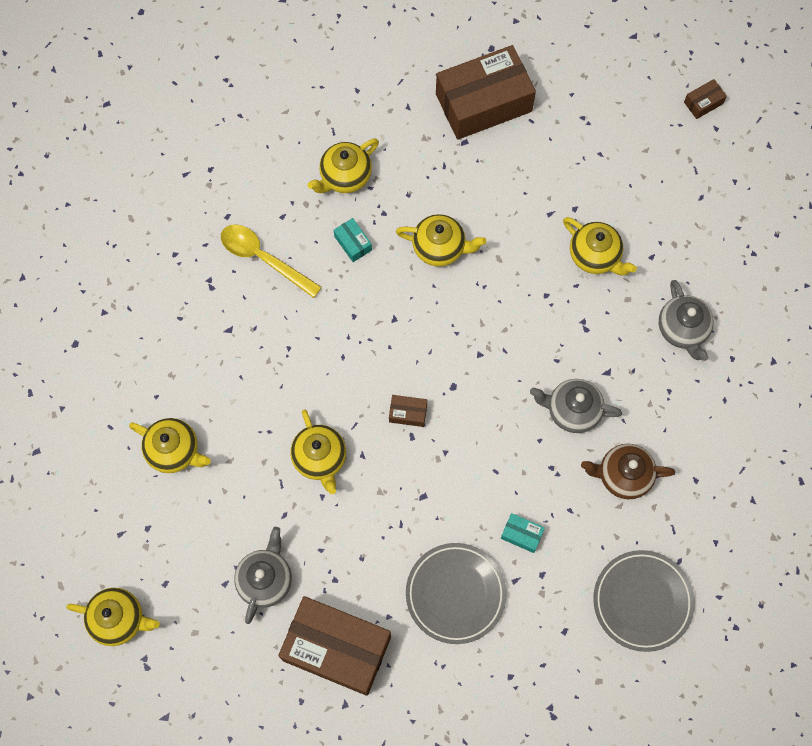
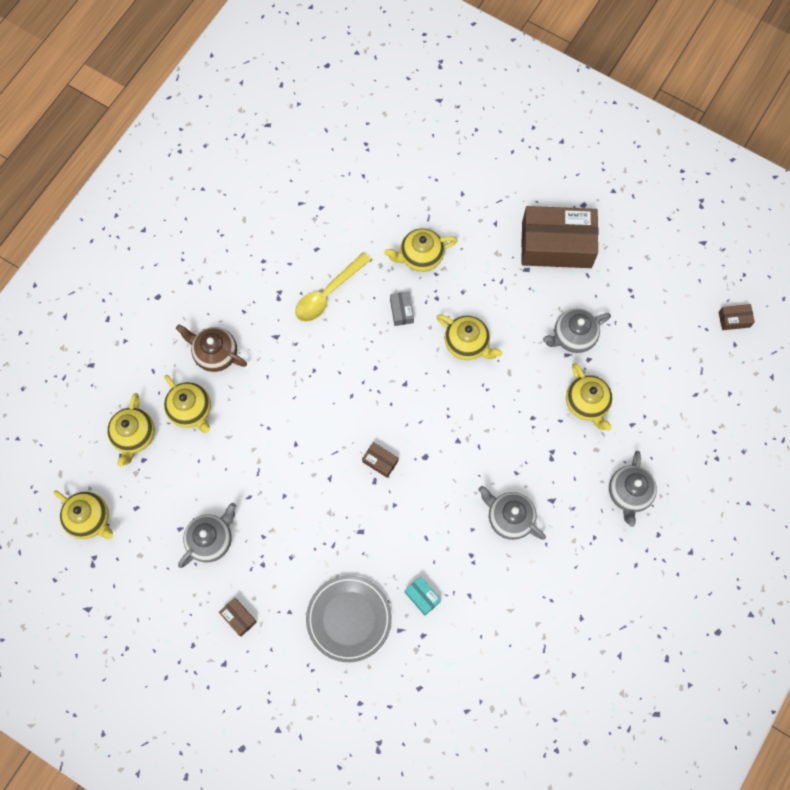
camera: 25 degrees right, 0 degrees up
yellow spoon [221,225,322,298] -> yellow spoon turned 105 degrees counterclockwise [295,252,371,322]
brown box [278,596,391,696] -> brown box [219,598,257,637], size x0.40
yellow teapot [291,409,346,494] -> yellow teapot moved to [107,393,155,467]
turquoise box [334,218,372,262] -> grey box [390,291,414,326]
brown teapot [581,444,675,499] -> brown teapot moved to [176,324,247,372]
grey plate [593,550,695,652] -> none
none -> grey teapot [543,308,611,353]

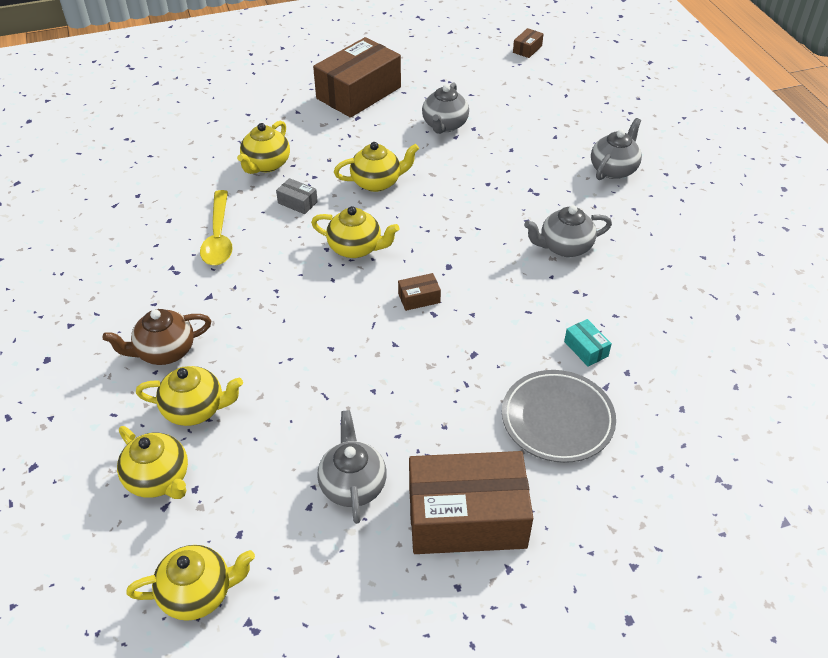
camera: 50 degrees left, 25 degrees down
brown box [219,598,257,637] -> brown box [409,451,533,554], size x2.49
turquoise box [405,576,441,615] -> turquoise box turned 60 degrees clockwise [564,319,612,367]
yellow teapot [566,363,613,431] -> yellow teapot moved to [311,206,399,258]
grey teapot [609,451,657,527] -> grey teapot turned 105 degrees counterclockwise [591,118,642,180]

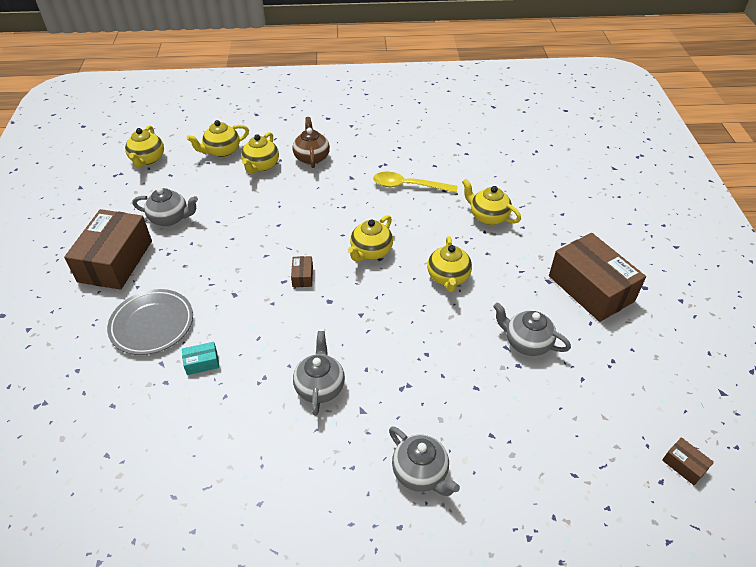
camera: 105 degrees right, 0 degrees up
grey box [276,178,318,214] -> none

